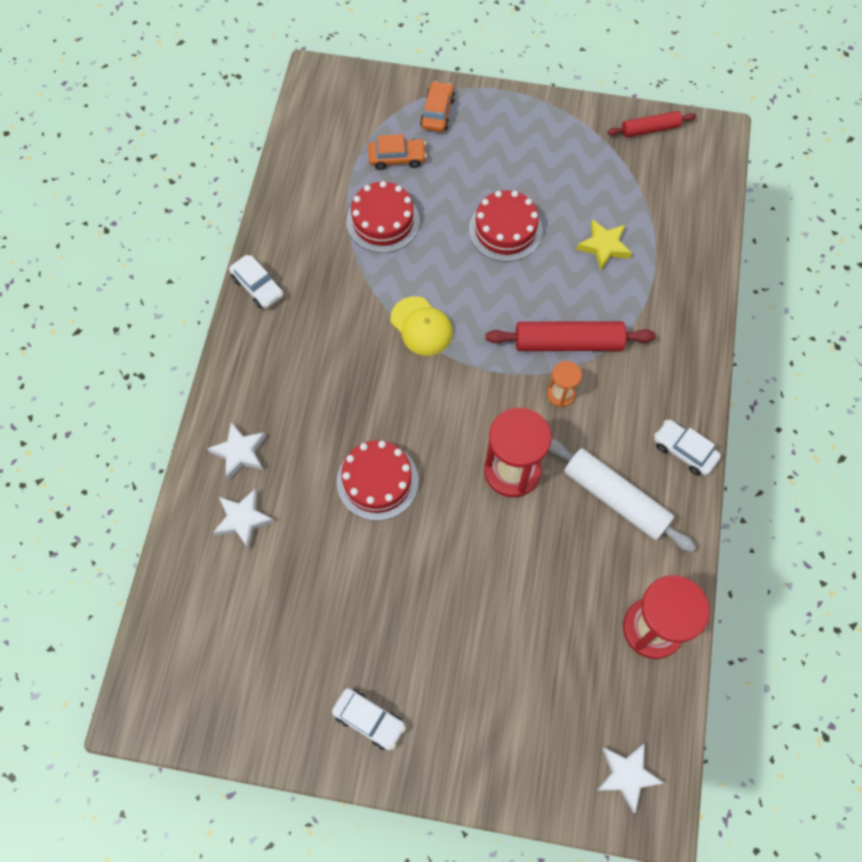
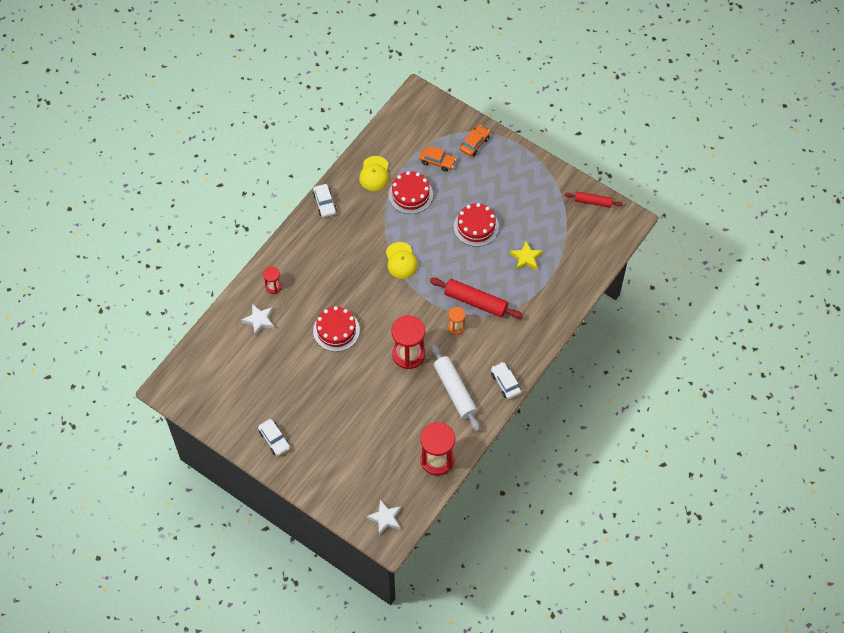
camera: 25 degrees right, 5 degrees down
white star [207,422,266,480] -> red hourglass [263,267,282,294]
none -> yellow cap [359,156,389,191]

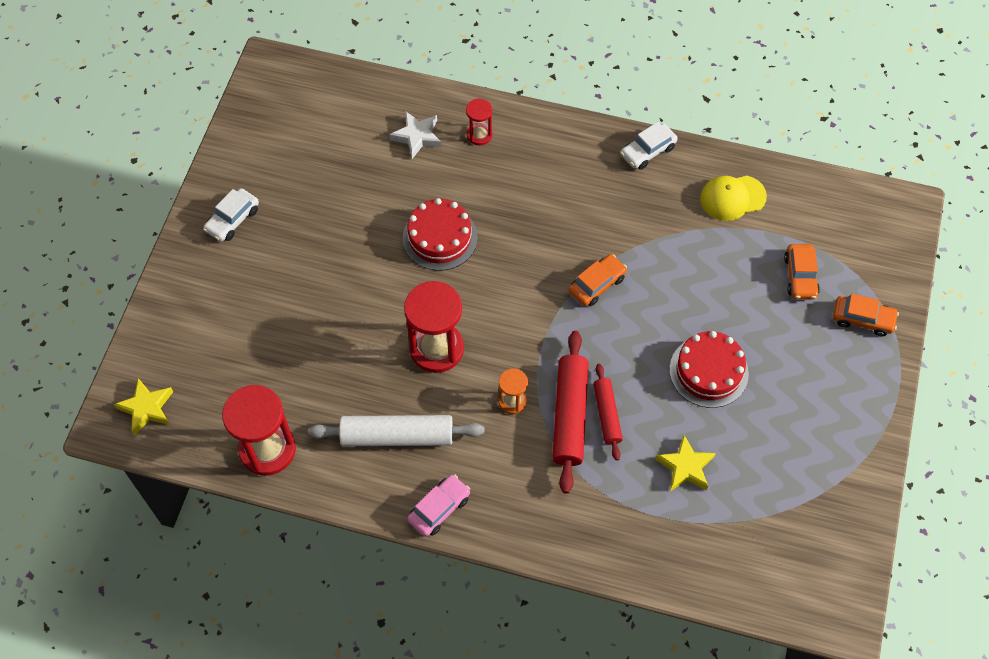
camera: 70 degrees right, 0 degrees up
white star [367,500,401,535] -> yellow star [114,378,173,435]
yellow cap [386,242,418,279] -> orange car [569,254,627,306]
red cake [389,171,433,214] -> none
white rolling pin [431,344,480,431] -> white rolling pin turned 45 degrees clockwise [308,415,485,446]
white car [491,362,521,399] -> pink car [407,474,470,537]
red rolling pin [565,192,623,208] -> red rolling pin moved to [593,364,623,461]

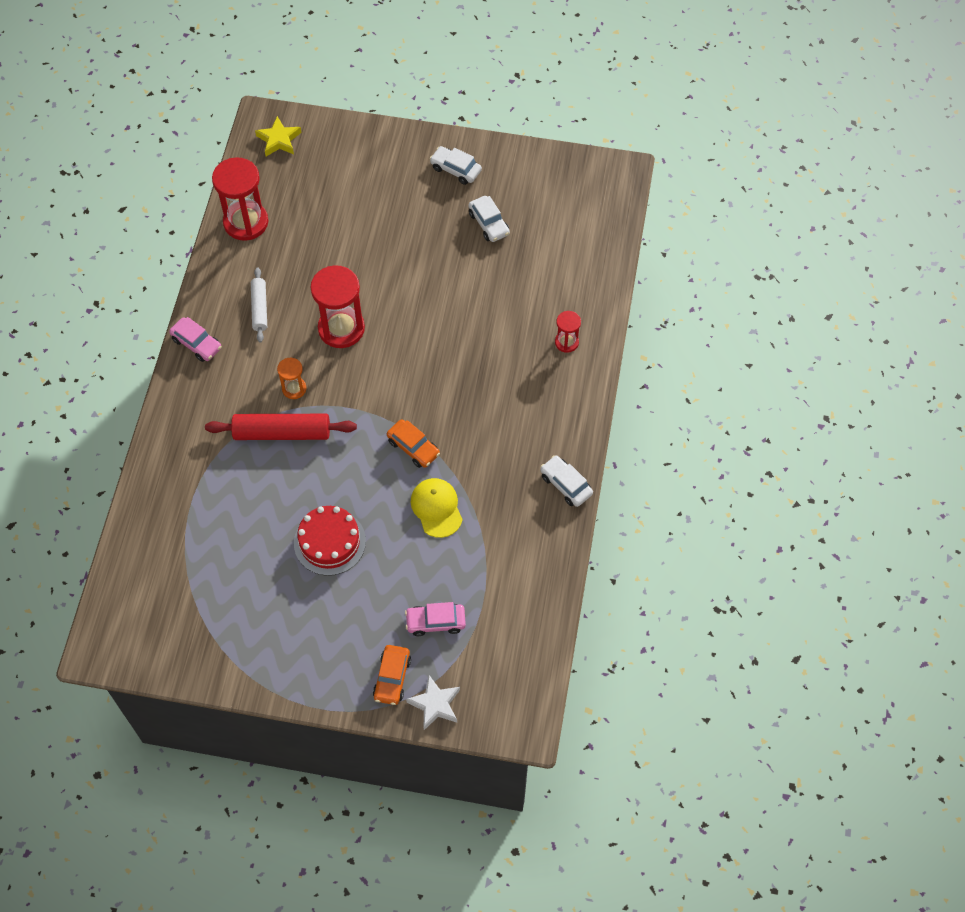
camera: 85 degrees right, 0 degrees up
white rolling pin [308,415,485,446] -> white rolling pin [251,268,267,343], size x0.60
white star [390,111,441,159] -> white star moved to [406,675,460,730]
red cake [403,198,477,271] -> none
red rolling pin [593,364,623,461] -> none
yellow star [655,435,716,491] -> none
yellow cap [700,176,767,221] -> yellow cap moved to [411,478,463,538]
orange car [784,244,820,299] -> pink car [405,602,466,636]
none -> white car [468,196,510,242]

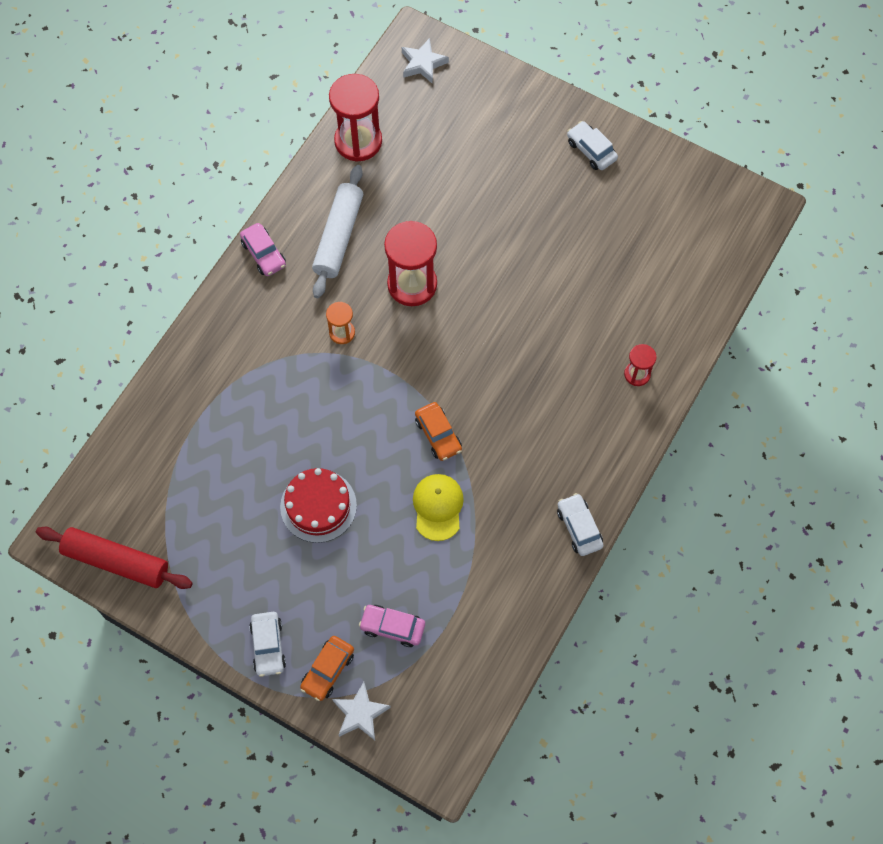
camera: 20 degrees right, 5 degrees up
red rolling pin [205,414,357,440] -> red rolling pin moved to [36,527,193,589]
white rolling pin [251,268,267,343] -> white rolling pin [312,165,363,298], size x1.66
yellow star [255,116,302,156] -> white star [402,38,449,84]
white car [468,196,510,242] -> white car moved to [249,612,286,677]

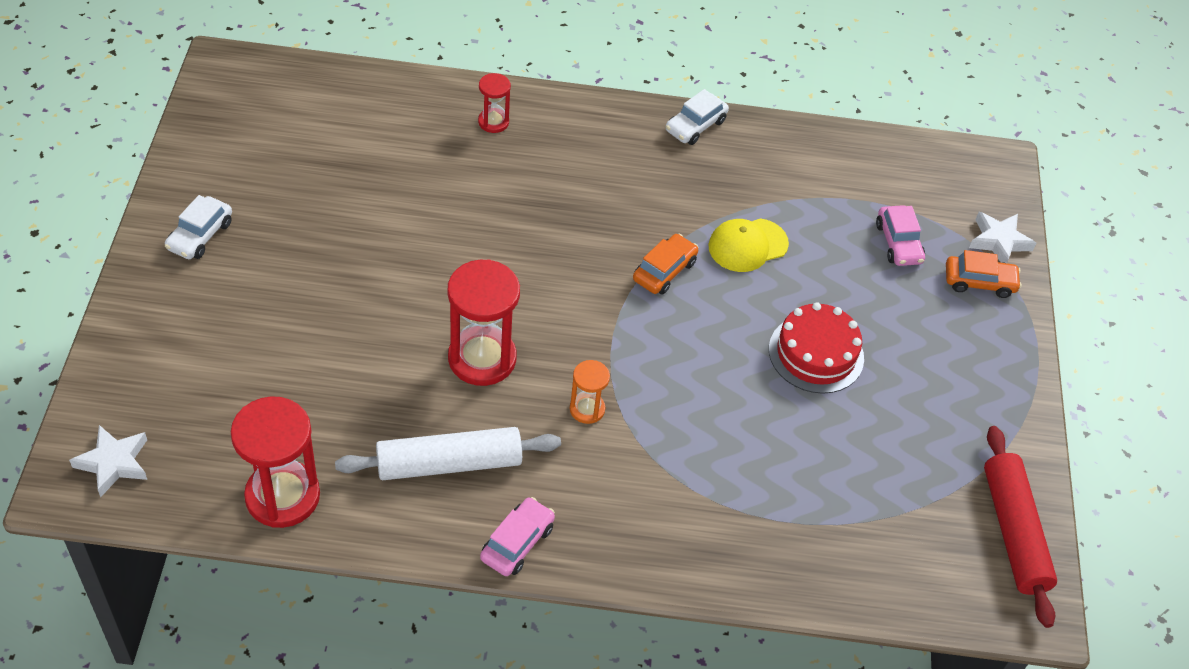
camera: 120 degrees left, 15 degrees down
white car [249,612,286,677] -> none

